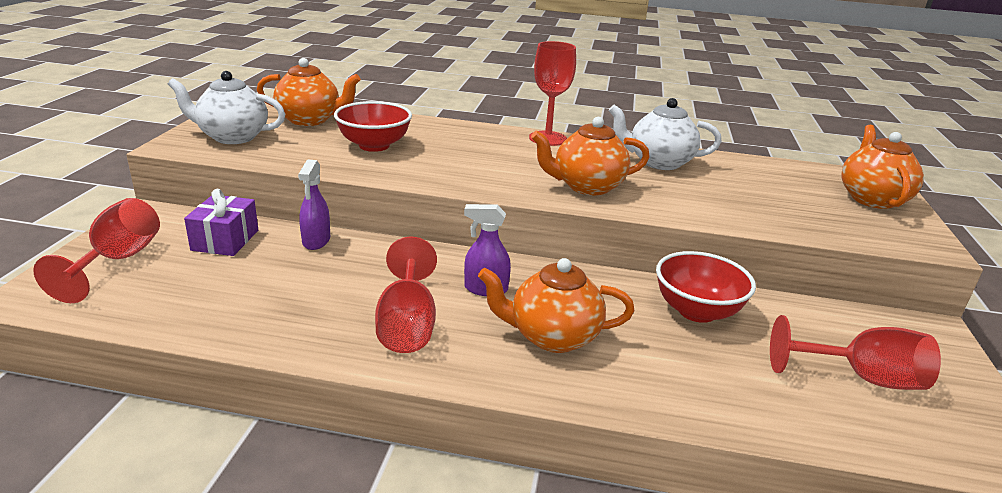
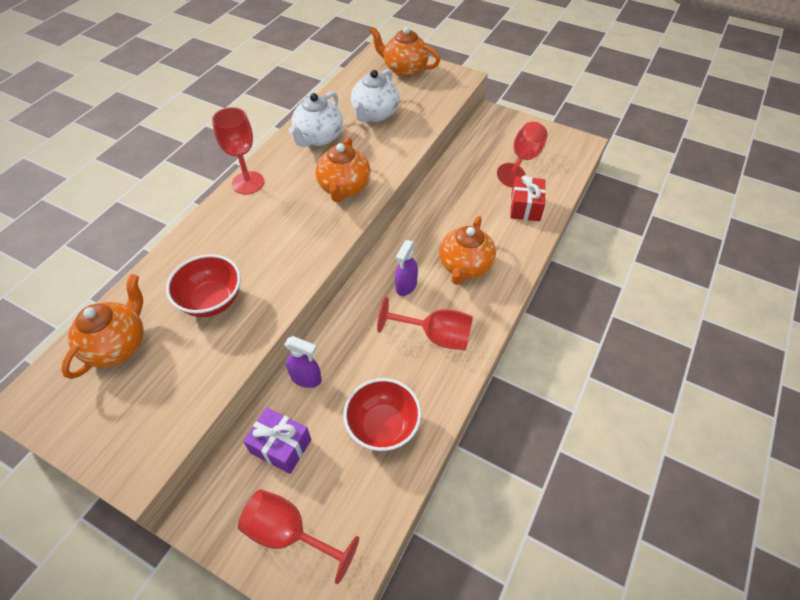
camera: 70 degrees left, 25 degrees up
white teapot [168,71,285,144] -> white teapot moved to [351,69,400,122]
red bowl [656,251,756,323] -> red bowl moved to [343,378,421,451]
none -> red gift [510,175,546,221]

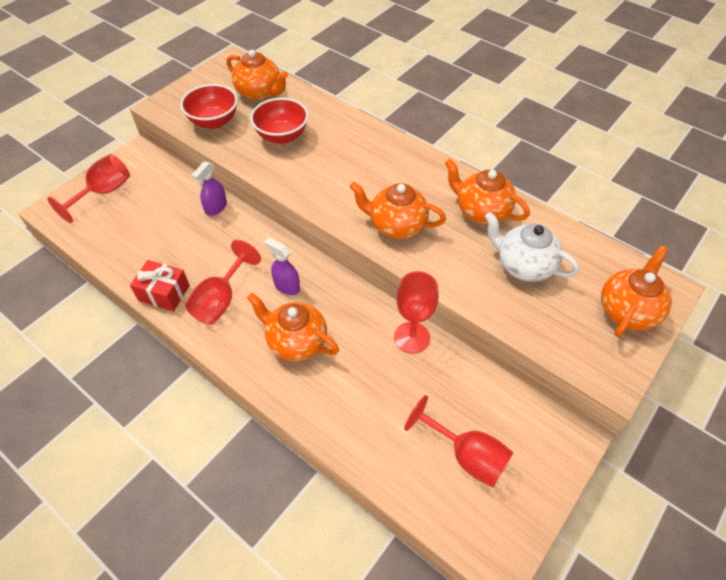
camera: 100 degrees right, 0 degrees up
red goblet [212,107,264,194] -> red goblet moved to [394,271,438,354]
purple gift [243,407,311,474] -> none
white teapot [289,91,343,147] -> orange teapot [445,159,530,224]
red bowl [343,378,421,451] -> red bowl moved to [180,84,238,129]
red gift [510,175,546,221] -> red gift moved to [130,260,190,311]

